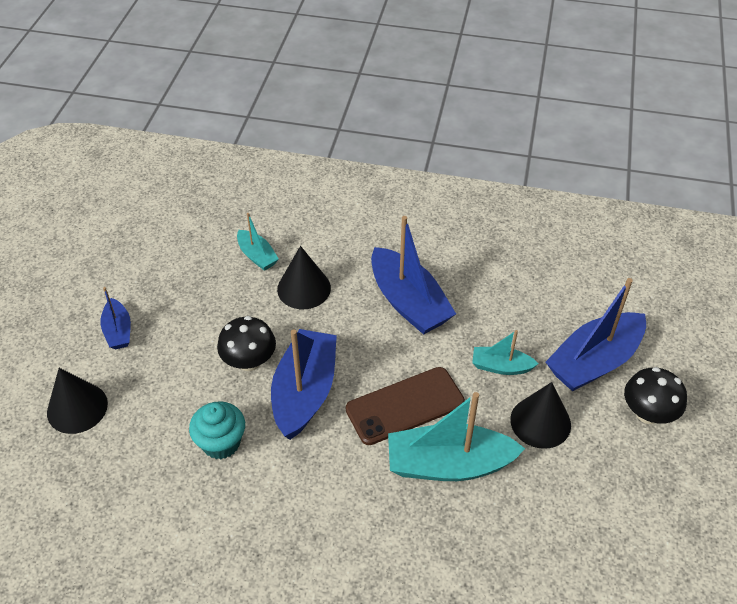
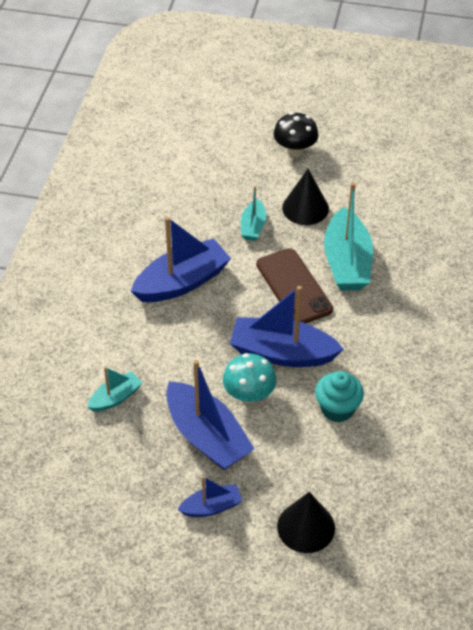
camera: 90 degrees left, 0 degrees up
black mushroom [217,316,276,371] -> turquoise mushroom [223,353,277,404]
black cone [277,246,331,309] -> none
blue boat [546,278,646,392] -> blue boat moved to [166,360,254,470]

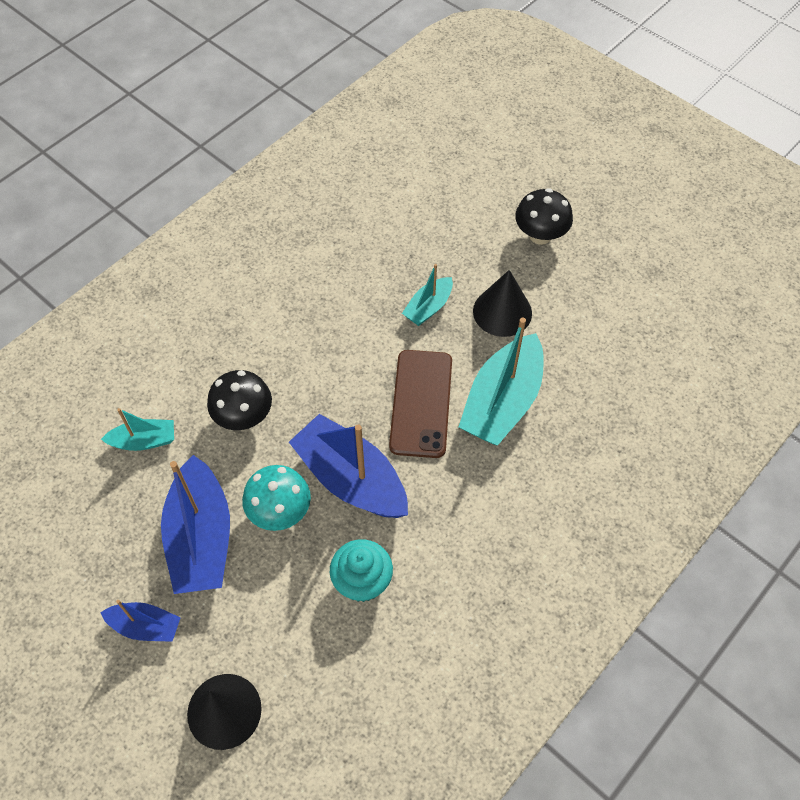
camera: 30 degrees right, 10 degrees up
blue boat [131,217,231,302] -> none
none -> black mushroom [207,370,272,430]

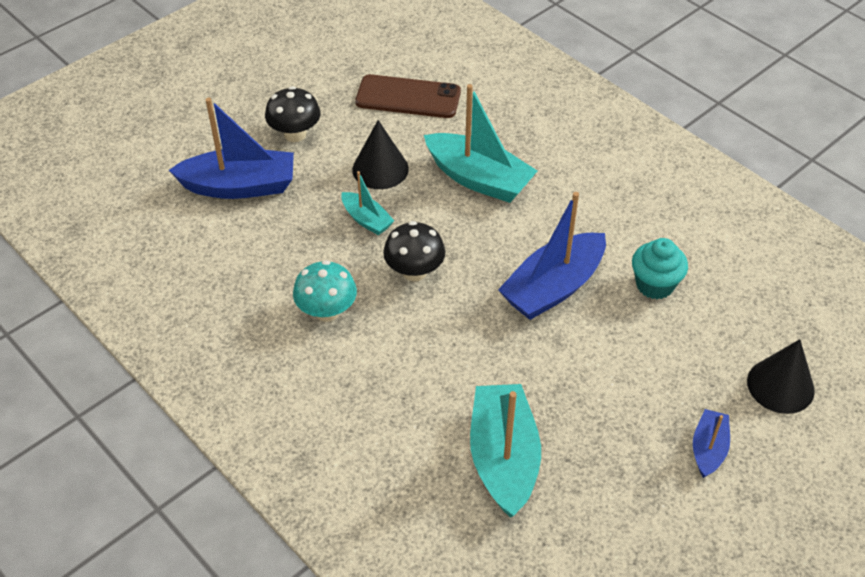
camera: 85 degrees left, 10 degrees down
turquoise boat [101,408,174,451] -> turquoise boat [470,384,541,518], size x1.90
blue boat [161,455,230,594] -> blue boat moved to [169,98,294,199]
black mushroom [207,370,272,430] -> black mushroom moved to [383,221,445,281]
turquoise mushroom [242,465,311,531] -> turquoise mushroom moved to [293,260,357,322]
brown phone [389,350,452,458] -> brown phone moved to [355,74,461,118]

